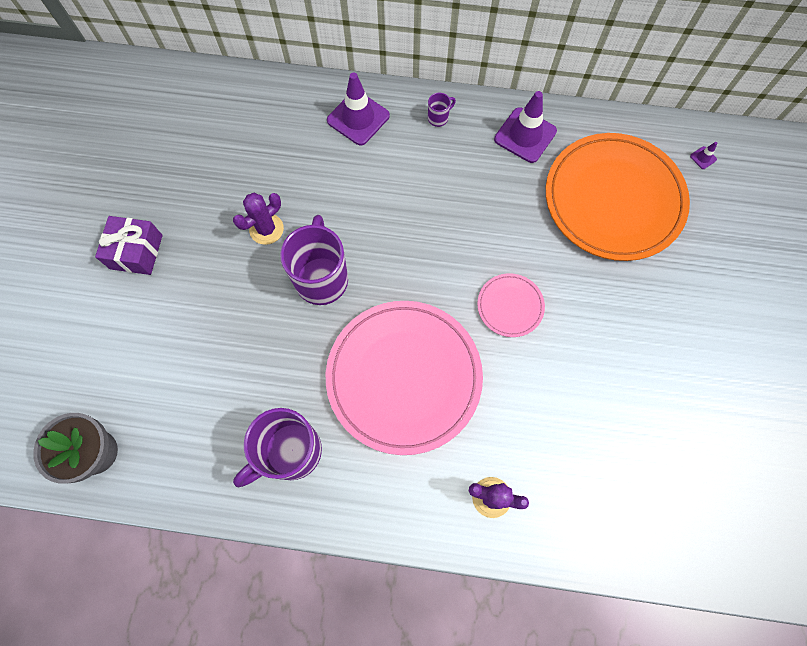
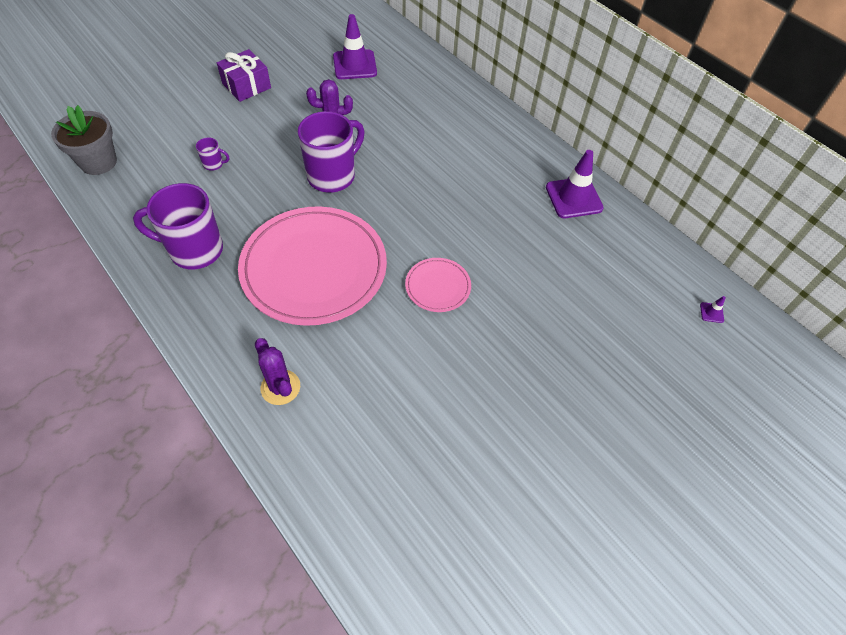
camera: 40 degrees right, 15 degrees down
purple traffic cone [327,72,390,146] -> purple traffic cone moved to [333,14,377,79]
purple mug [428,92,456,127] -> purple mug moved to [196,137,229,171]
orange plate [546,133,690,261] -> none

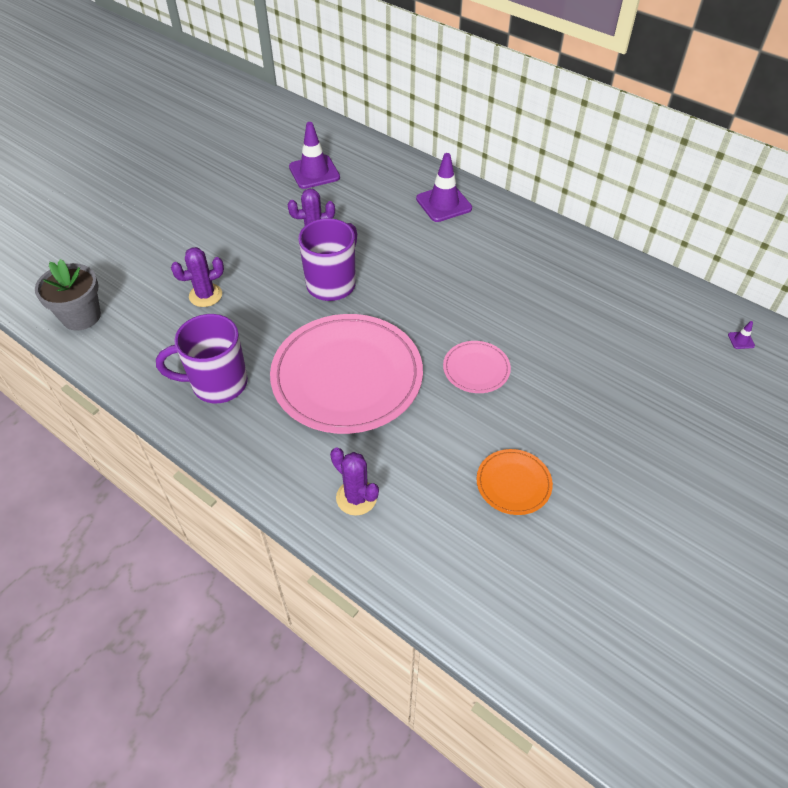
camera: 10 degrees left, 5 degrees down
purple mug [196,137,229,171] -> purple cactus [171,247,224,307]
purple gift [217,49,271,102] -> none
purple traffic cone [546,150,604,218] -> purple traffic cone moved to [416,153,472,222]
none -> orange plate [477,449,553,515]

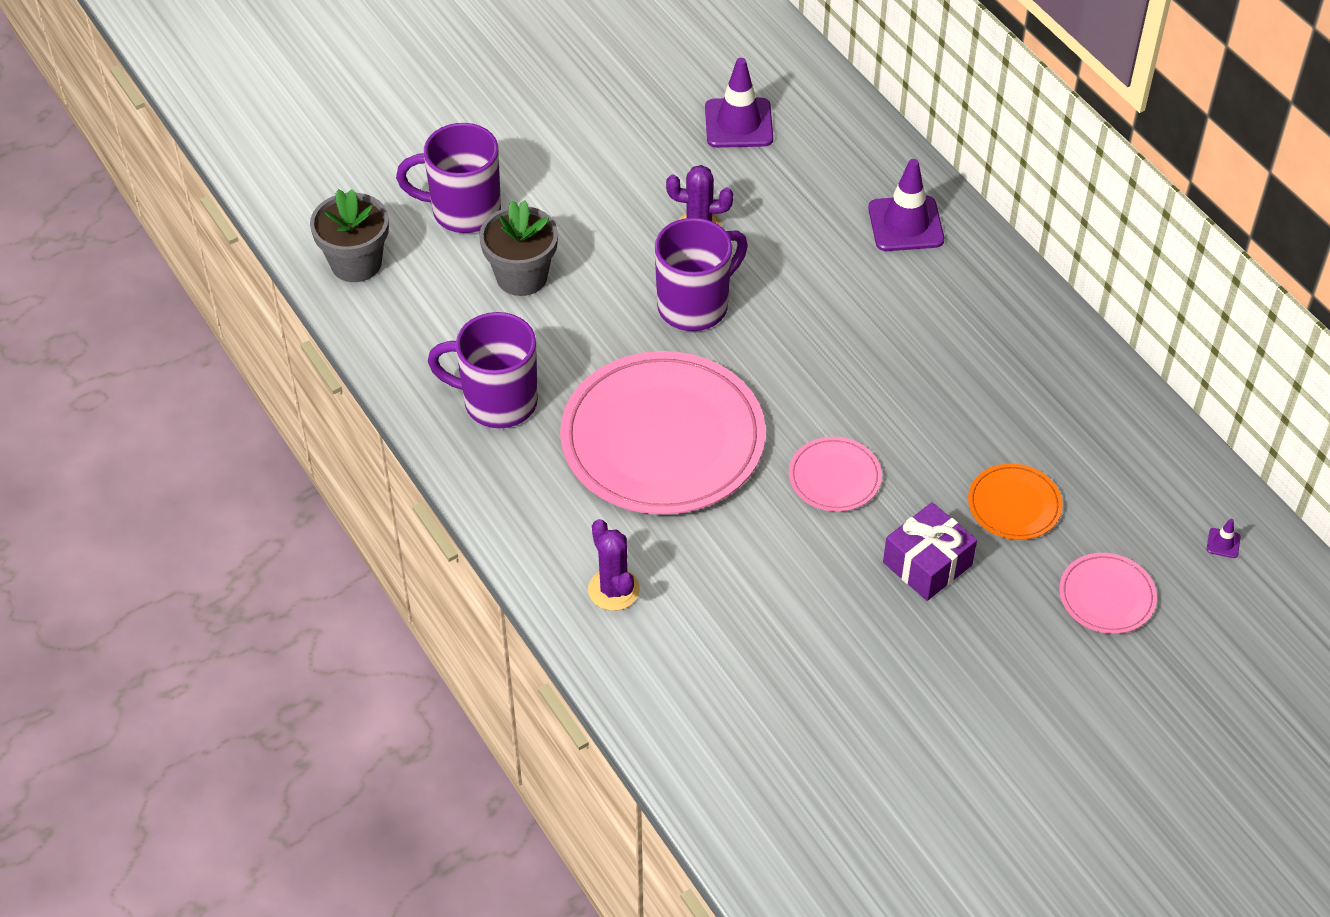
camera: 20 degrees right, 0 degrees up
purple cactus [171,247,224,307] -> grey flower pot [479,200,558,296]
orange plate [477,449,553,515] -> orange plate moved to [968,463,1062,540]
none -> purple mug [396,123,501,233]
none -> purple gift [883,502,977,601]
none -> pink plate [1059,553,1157,634]

